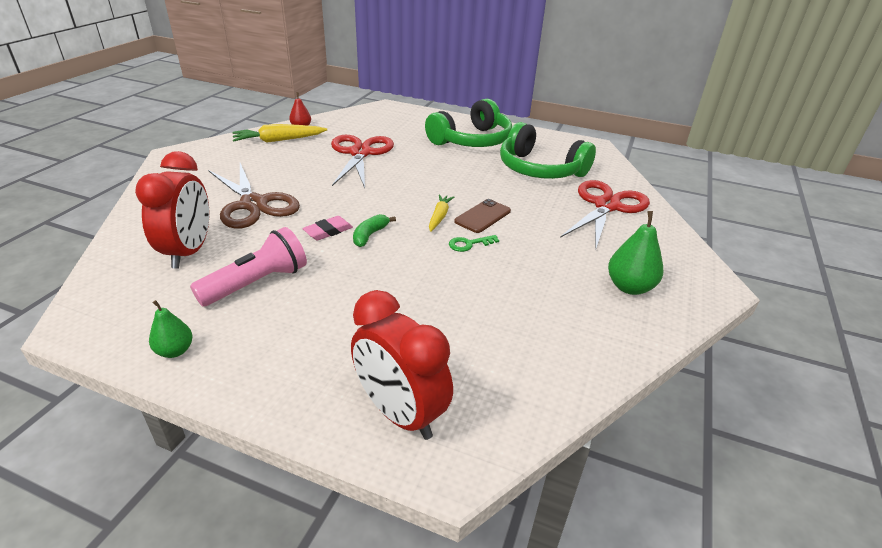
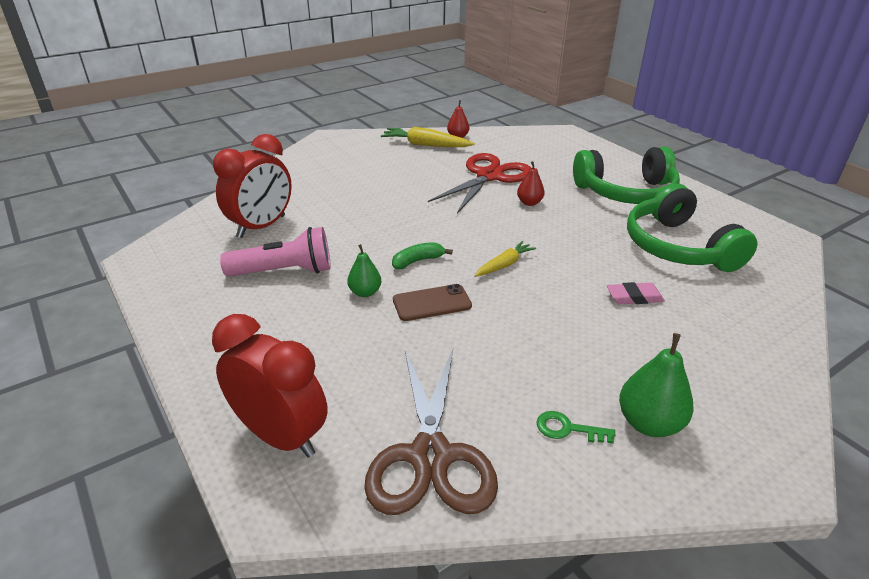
camera: 35 degrees right, 0 degrees up
green pear [149,300,193,358] -> green pear moved to [347,244,381,297]
brown scissors [208,163,300,229] -> brown scissors moved to [364,349,498,515]
pink eraser [302,216,353,241] -> pink eraser moved to [607,282,665,304]
red clock [351,290,453,440] -> red clock turned 135 degrees clockwise [212,314,328,457]
green key [449,235,499,252] -> green key moved to [537,411,615,444]
brown phone [454,199,511,233] -> brown phone moved to [393,284,472,321]
red scissors [560,180,650,251] -> none
none -> red pear [517,161,545,206]

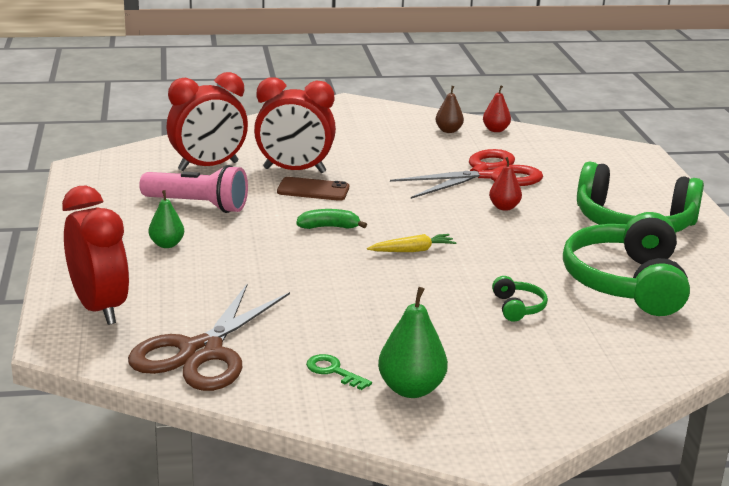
camera: 25 degrees right, 10 degrees down
green pear [347,244,381,297] -> green pear moved to [149,190,184,248]
yellow carrot [381,127,475,147] -> brown pear [436,86,464,133]
brown phone [393,284,472,321] -> brown phone moved to [277,177,349,201]
pink eraser [607,282,665,304] -> green headphones [492,276,548,322]
none -> red clock [254,77,336,173]

